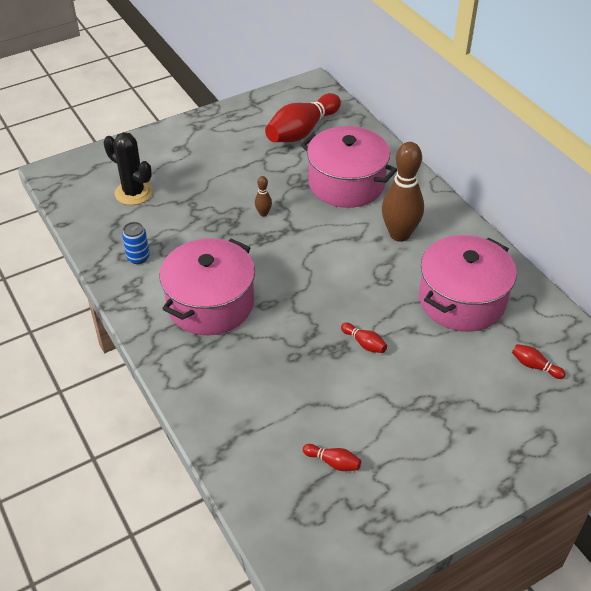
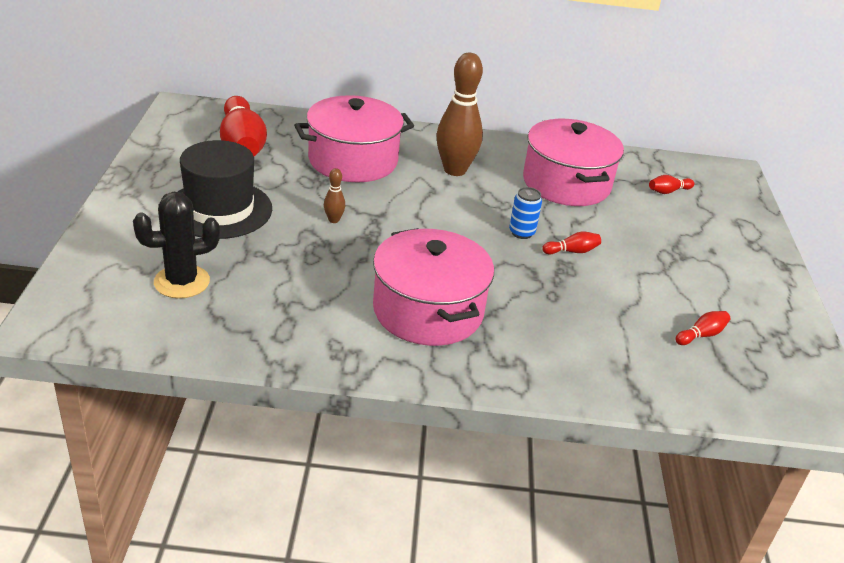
camera: 60 degrees left, 10 degrees down
blue can [122,222,150,264] -> blue can moved to [509,187,542,239]
none -> black hat [178,140,272,239]

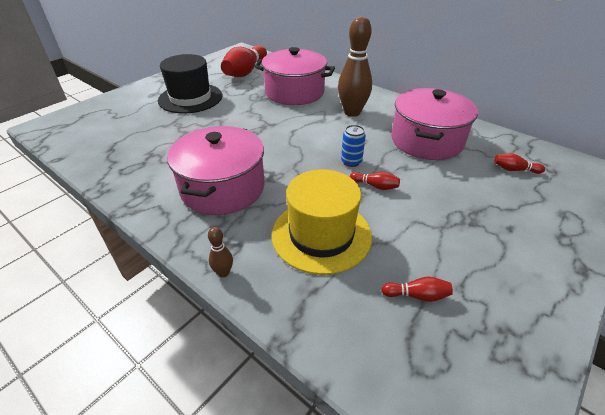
camera: 40 degrees right, 5 degrees up
black cactus [133,192,220,298] -> none
brown bowling pin [324,168,345,223] -> brown bowling pin moved to [208,227,233,277]
none -> yellow hat [272,169,372,275]

